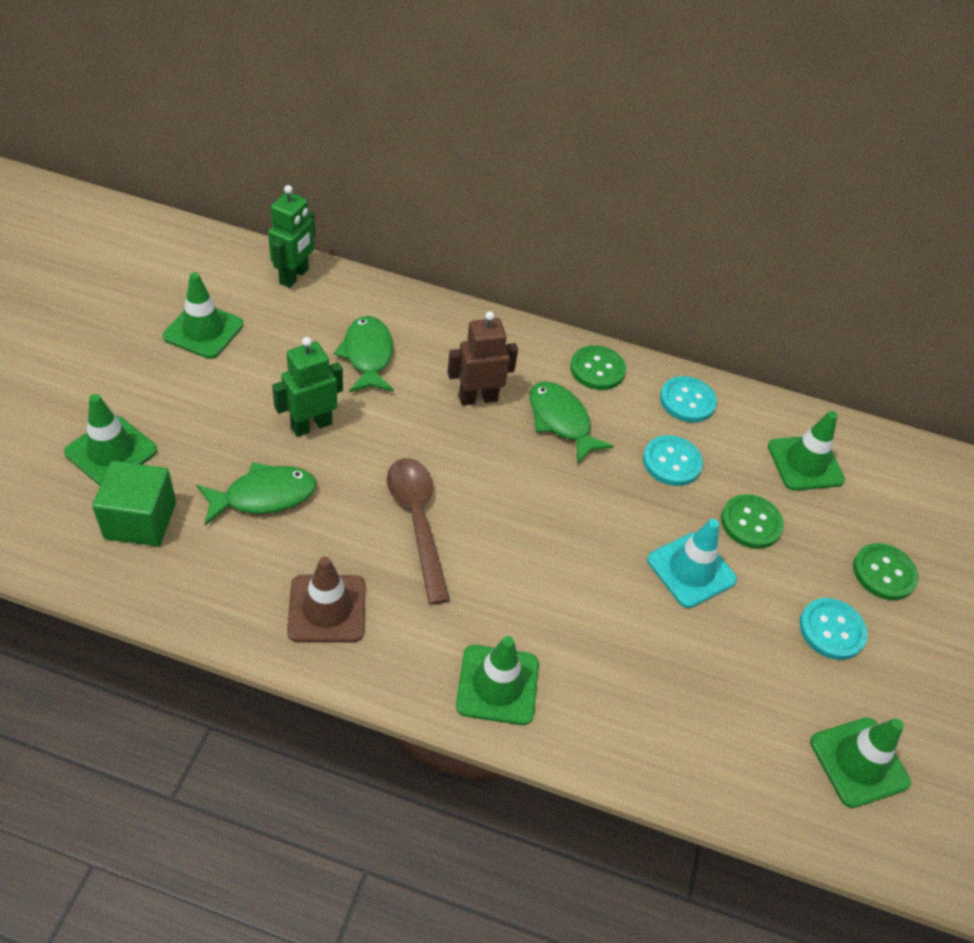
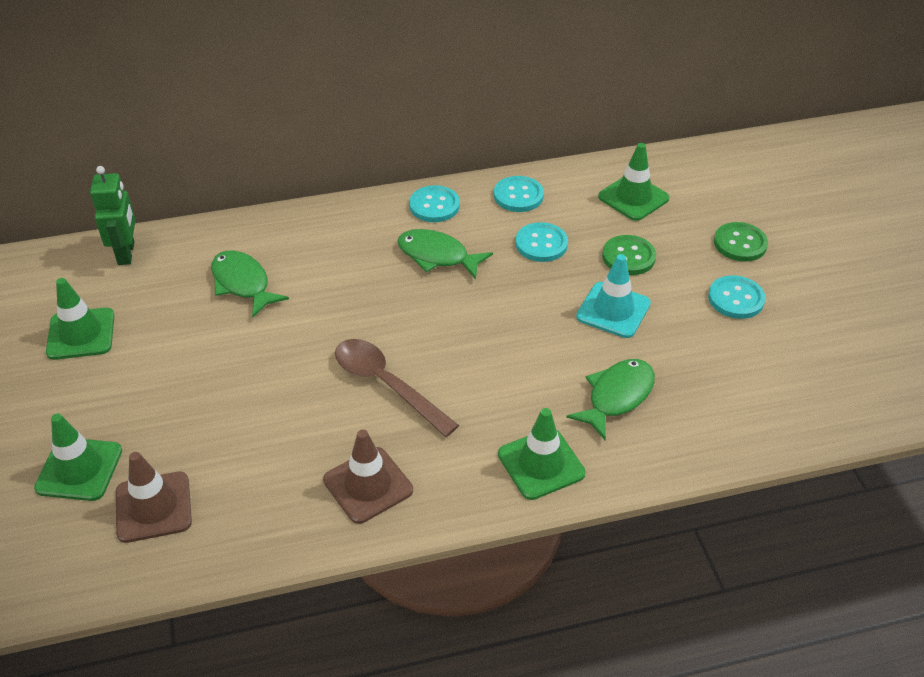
camera: 25 degrees left, 5 degrees down
green cube [92,461,176,546] -> brown traffic cone [116,452,192,543]
green fish [197,462,316,525] -> green fish moved to [566,359,655,440]
green robot [272,337,343,437] -> none
brown robot [447,311,518,406] -> none
green button [570,345,626,390] -> turquoise button [409,185,460,222]
green traffic cone [810,718,911,808] -> none

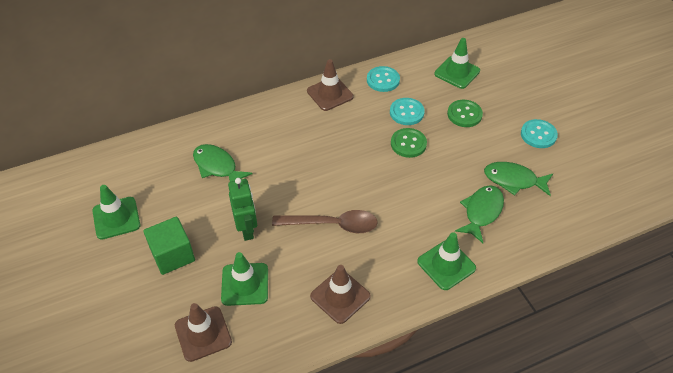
camera: 10 degrees left, 5 degrees up
green traffic cone [34,414,122,501] -> green traffic cone moved to [221,252,268,306]
green robot [90,166,136,265] -> green robot moved to [228,178,257,241]
brown spoon [335,339,459,437] -> brown spoon turned 150 degrees clockwise [272,210,378,233]
green fish [397,229,493,279] -> green fish moved to [484,162,553,196]
turquoise button [409,185,460,222] -> brown traffic cone [307,59,354,111]
turquoise traffic cone [576,254,651,338] -> none
green button [714,222,768,262] -> green button moved to [391,128,427,158]
none -> green cube [143,217,195,275]

